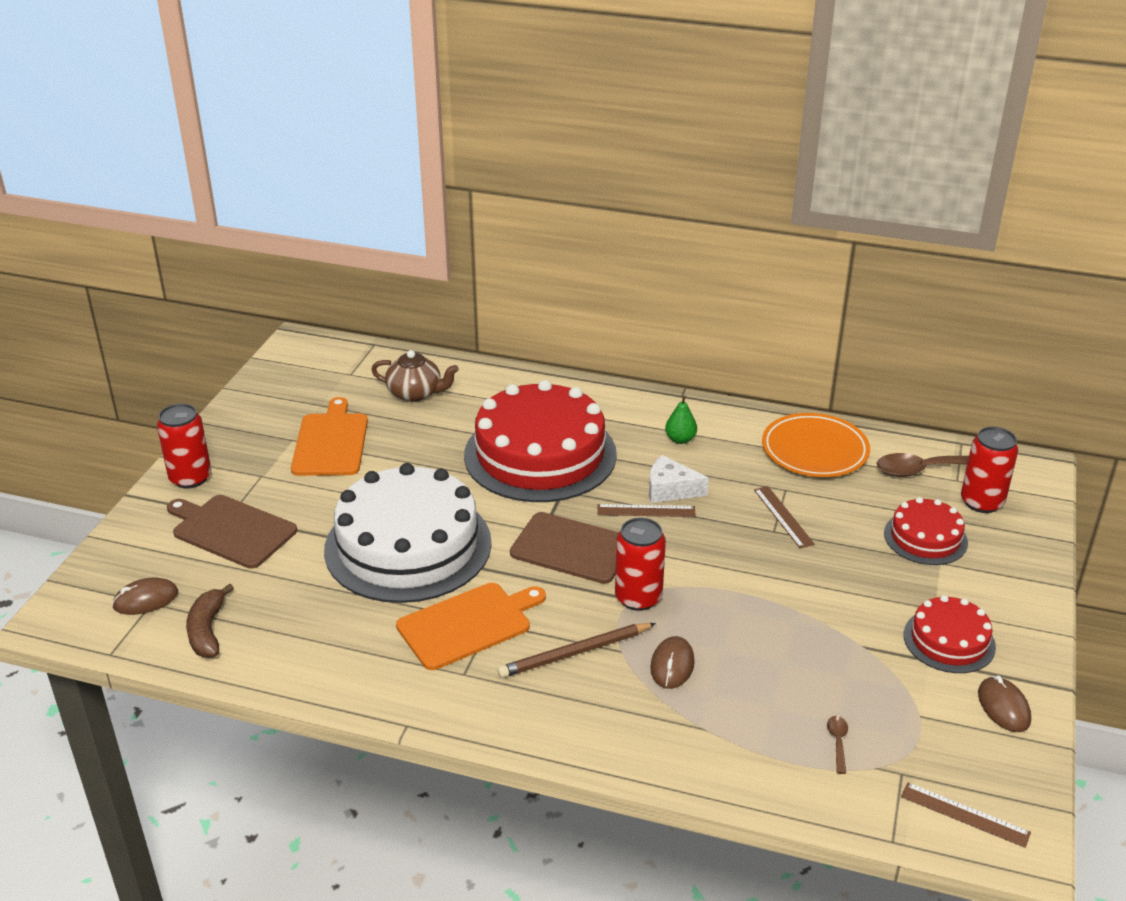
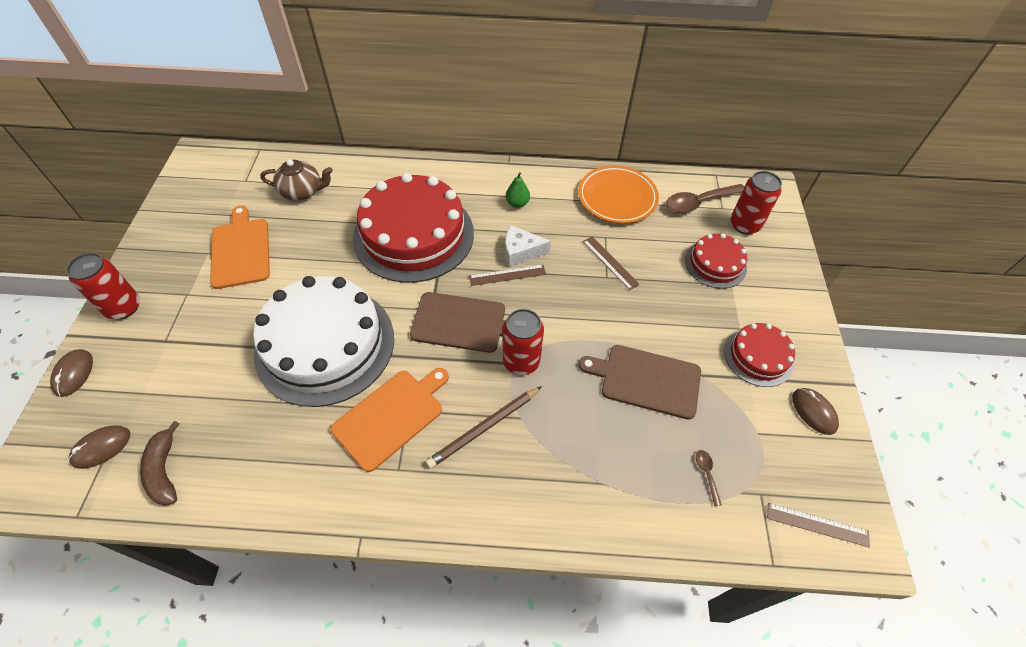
camera: 15 degrees left, 20 degrees up
brown cutting board [167,495,297,569] -> brown cutting board moved to [579,345,701,420]
brown mouse [650,636,695,689] -> brown mouse moved to [50,349,93,397]

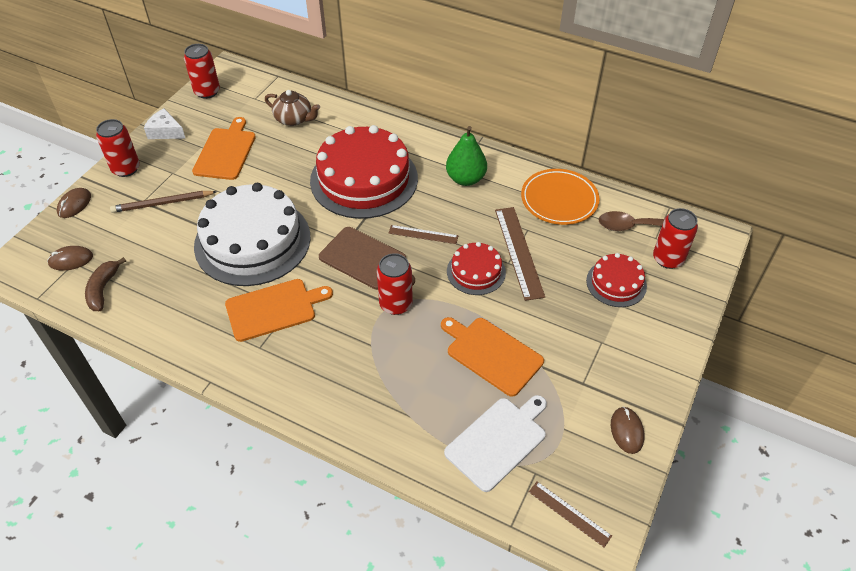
camera: 25 degrees right, 5 degrees down
brown pencil [426,386,542,469] -> brown pencil moved to [110,191,217,213]
white cheese [505,225,551,267] -> white cheese moved to [144,108,186,139]
green pear [506,172,530,208] -> green pear [446,126,487,186], size x1.79
brown cutting board [579,345,701,420] -> orange cutting board [441,317,544,397]
brown ruler [583,236,640,290] -> brown ruler [495,207,545,301], size x1.72
brown spoon [696,450,722,506] -> white cutting board [444,395,547,492]
red cake [724,323,795,387] -> red cake moved to [447,242,506,295]
none -> red can [184,44,220,99]

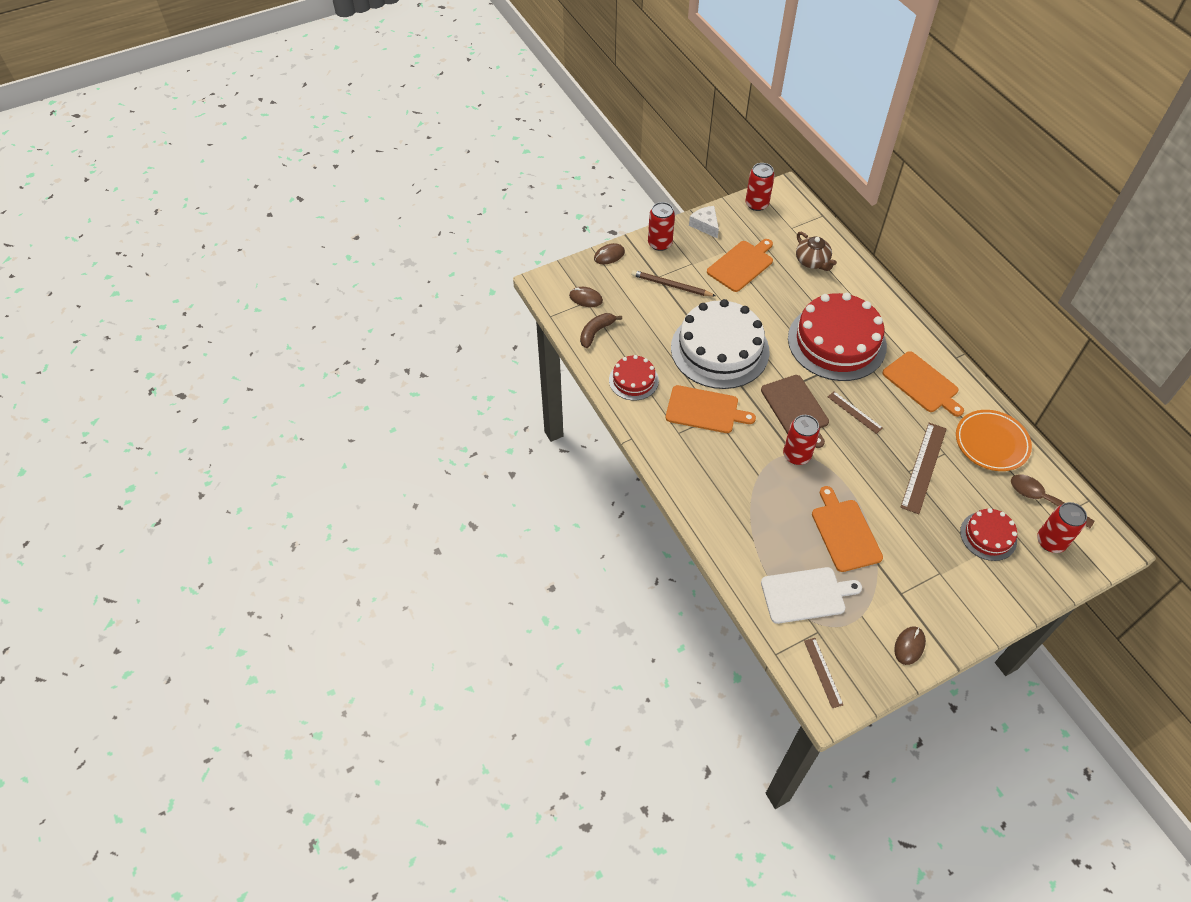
camera: 35 degrees right, 5 degrees up
green pear [446,126,487,186] -> orange cutting board [882,351,964,417]
red cake [447,242,506,295] -> red cake moved to [609,355,659,400]

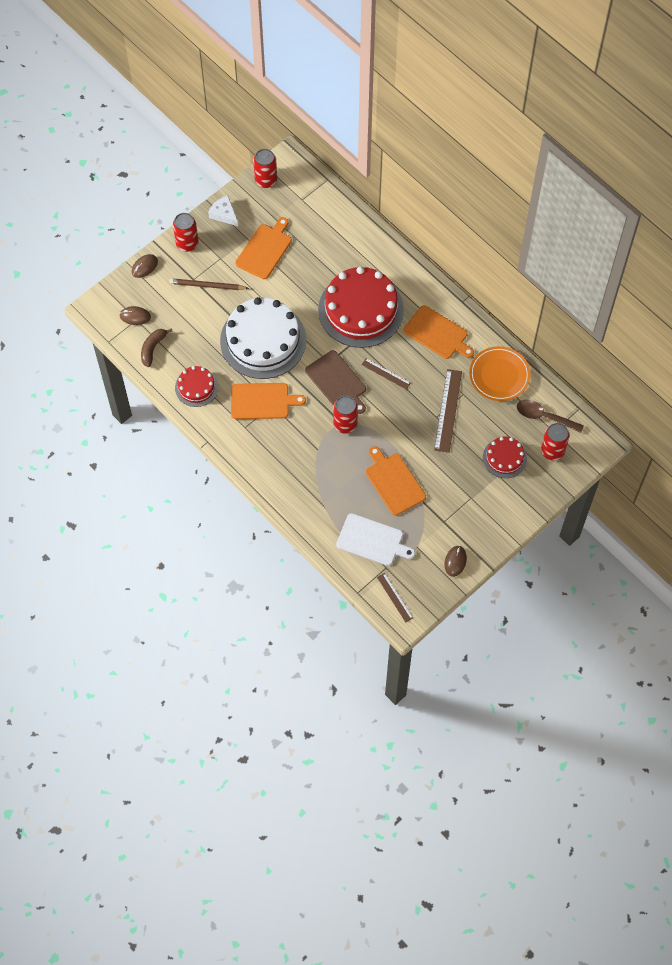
camera: 15 degrees left, 10 degrees up
white cutting board [761,567,862,624] -> white cutting board turned 45 degrees clockwise [336,513,415,566]
brown teapot [796,232,837,271] -> none

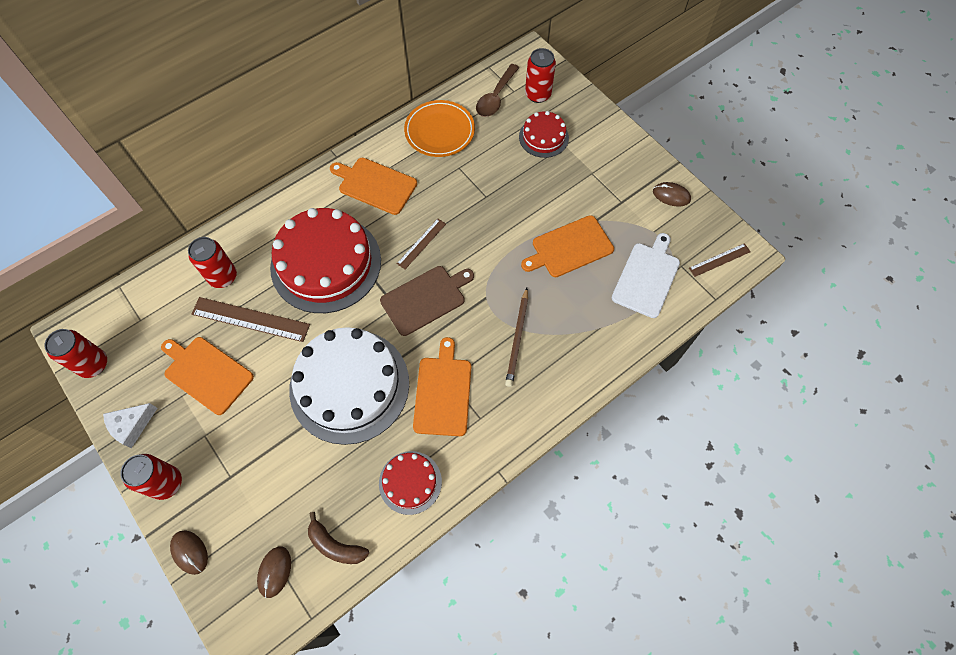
camera: 85 degrees left, 0 degrees up
brown pencil [169,278,249,290] -> brown pencil moved to [505,288,528,387]
red can [333,396,358,434] -> red can moved to [188,237,237,288]
orange cutting board [403,305,474,359] -> orange cutting board turned 105 degrees counterclockwise [330,158,417,215]
brown ruler [434,369,462,453] -> brown ruler moved to [191,297,310,342]

